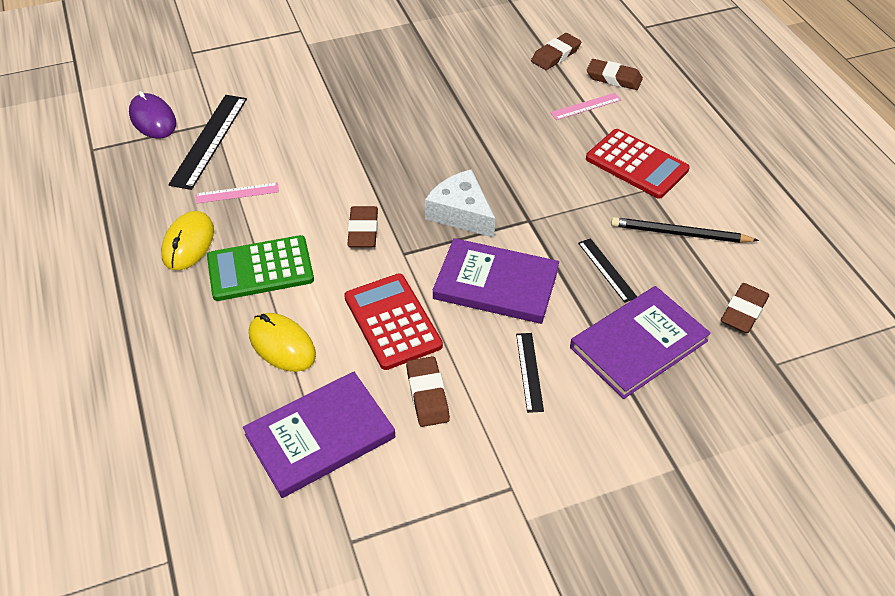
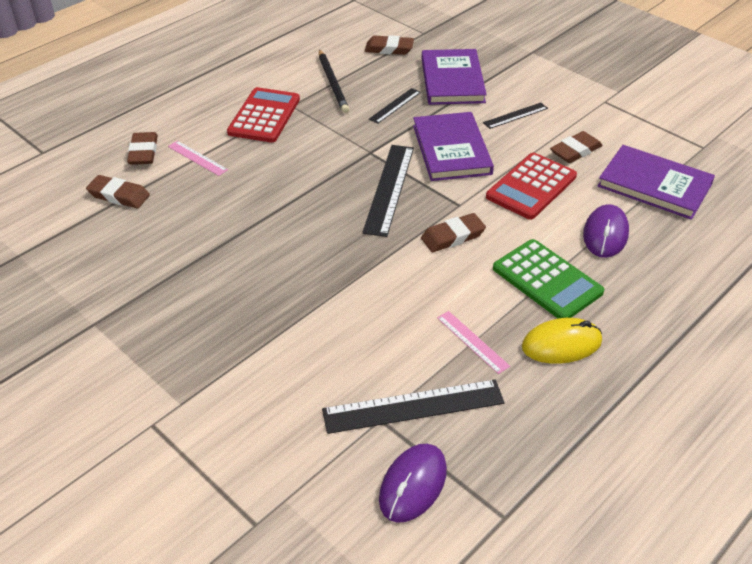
camera: 115 degrees left, 5 degrees down
yellow mouse [249,313,316,372] -> purple mouse [583,204,629,258]
white cheese [425,169,495,238] -> black ruler [362,145,414,237]
purple book [570,286,711,399] -> purple book turned 60 degrees clockwise [422,49,487,105]

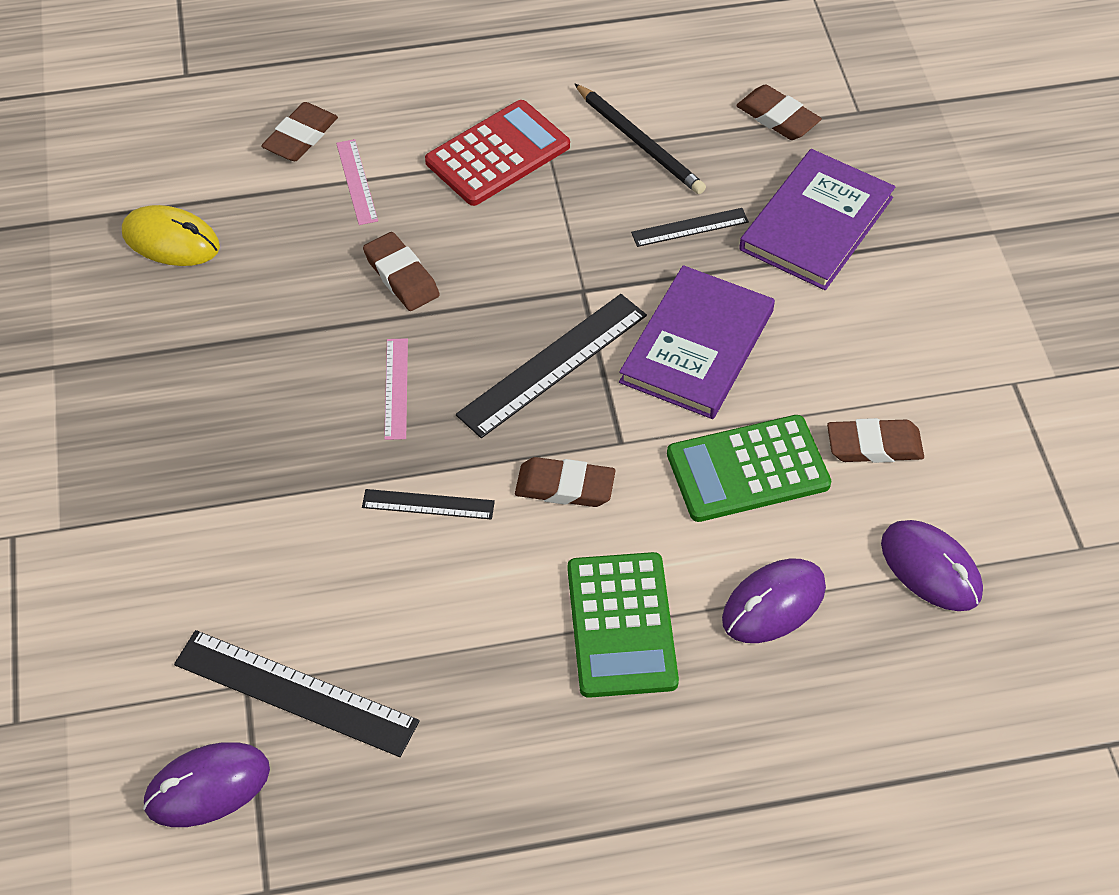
camera: 35 degrees right, 10 degrees up
brown eraser [86,175,150,208] -> brown eraser moved to [363,232,440,311]
black pencil [319,49,349,113] -> black pencil turned 60 degrees counterclockwise [574,83,706,194]
pink ruler [437,311,510,374] -> pink ruler moved to [384,338,408,440]
black ruler [483,103,548,129] -> black ruler moved to [362,489,495,520]
red calculator [486,153,577,220] -> green calculator [667,415,831,522]
yellow mouse [522,318,602,364] -> yellow mouse moved to [122,205,220,266]
purple book [597,145,715,220] -> purple mouse [881,520,983,611]

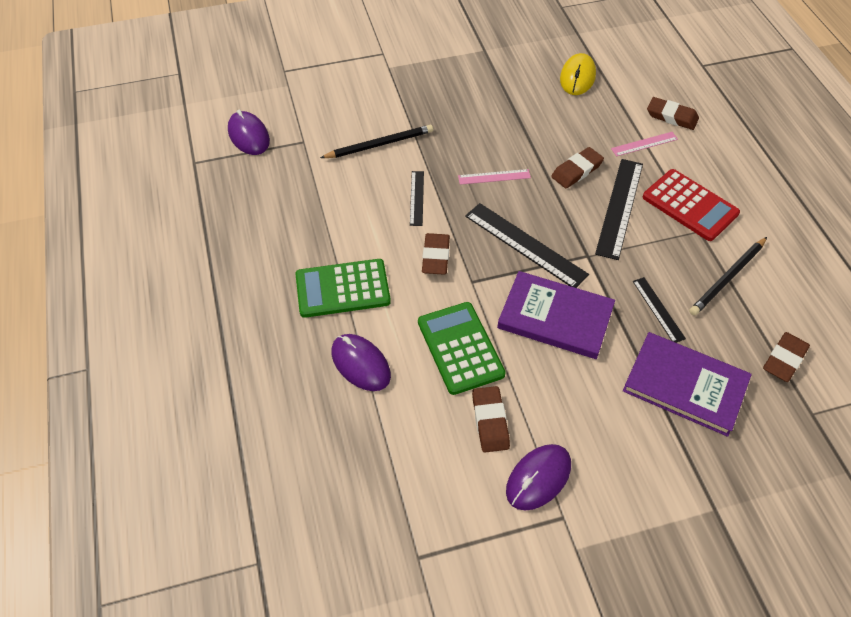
camera: 85 degrees right, 0 degrees up
black ruler [174,630,419,757] -> black ruler moved to [595,159,643,260]
purple mouse [881,520,983,611] -> purple mouse moved to [506,444,571,511]
none -> black pencil [320,125,433,158]

